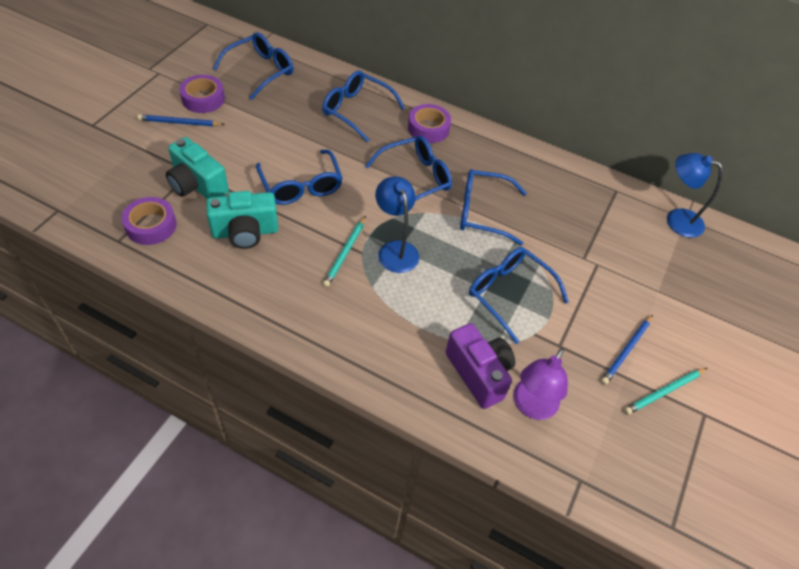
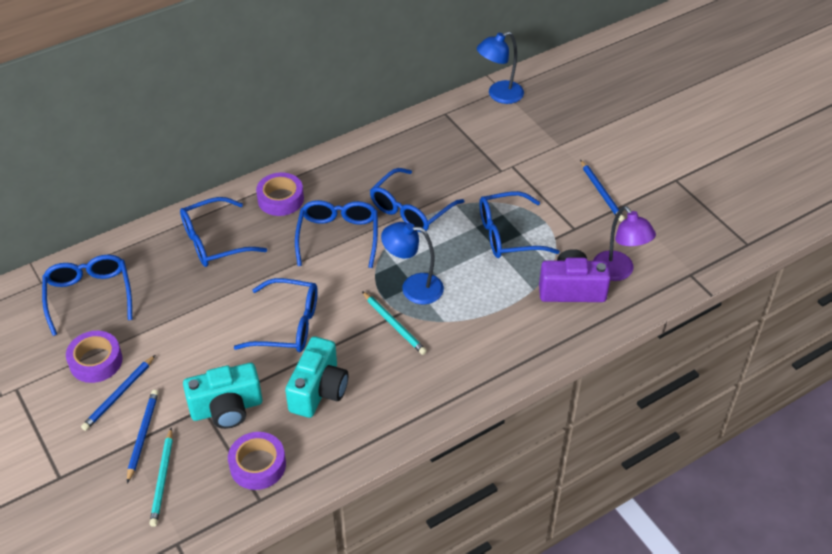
camera: 55 degrees left, 5 degrees down
turquoise pencil [624,368,707,415] -> turquoise pencil moved to [149,428,173,527]
none -> blue pencil [127,390,159,483]

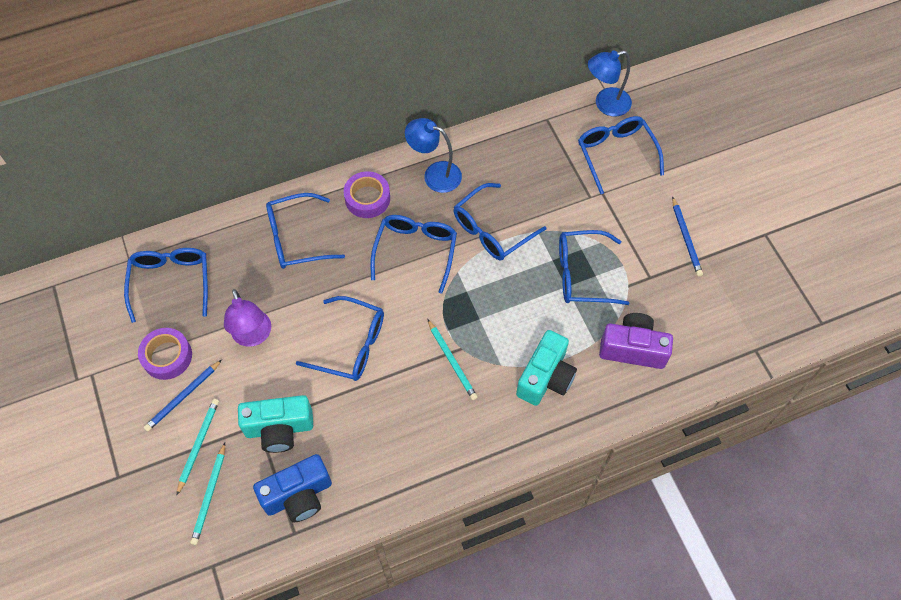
camera: 10 degrees right, 15 degrees up
blue pencil [127,390,159,483] -> turquoise pencil [177,399,219,495]
purple tape [228,432,286,490] -> blue camera [253,454,332,523]
turquoise camera [285,336,348,418] -> turquoise camera moved to [516,330,577,406]
blue lamp [381,222,444,304] -> blue lamp moved to [405,118,462,193]
purple lamp [593,206,656,281] -> purple lamp moved to [224,289,271,347]
none -> blue glasses [578,116,664,194]

